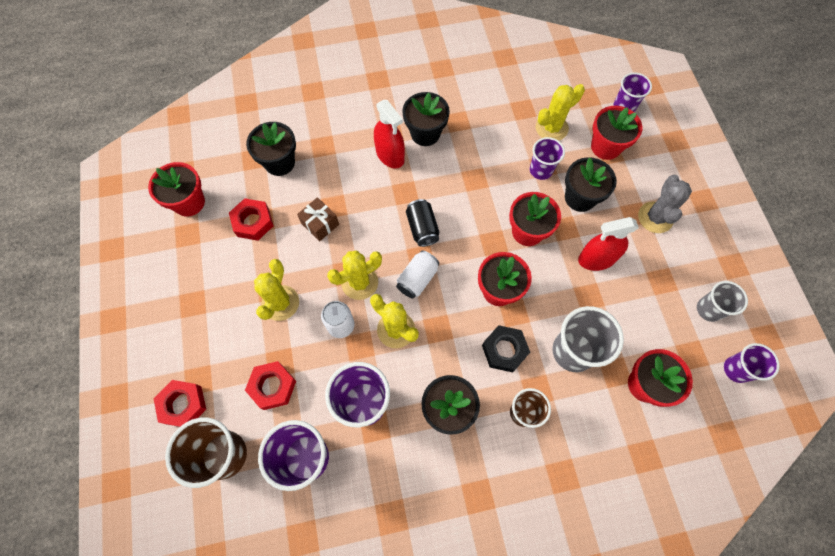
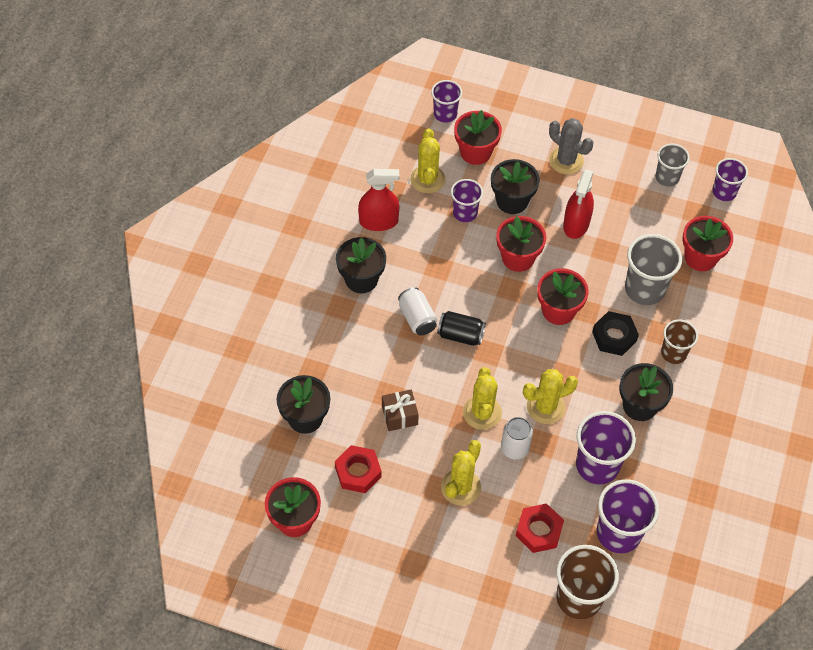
camera: 60 degrees left, 10 degrees down
red nut [154,380,206,427] -> none
yellow cactus [254,259,299,321] -> yellow cactus turned 75 degrees clockwise [441,440,481,506]
red spray bottle [374,100,405,169] -> red spray bottle moved to [358,169,400,231]
white can [396,251,439,299] -> white can moved to [398,287,437,336]

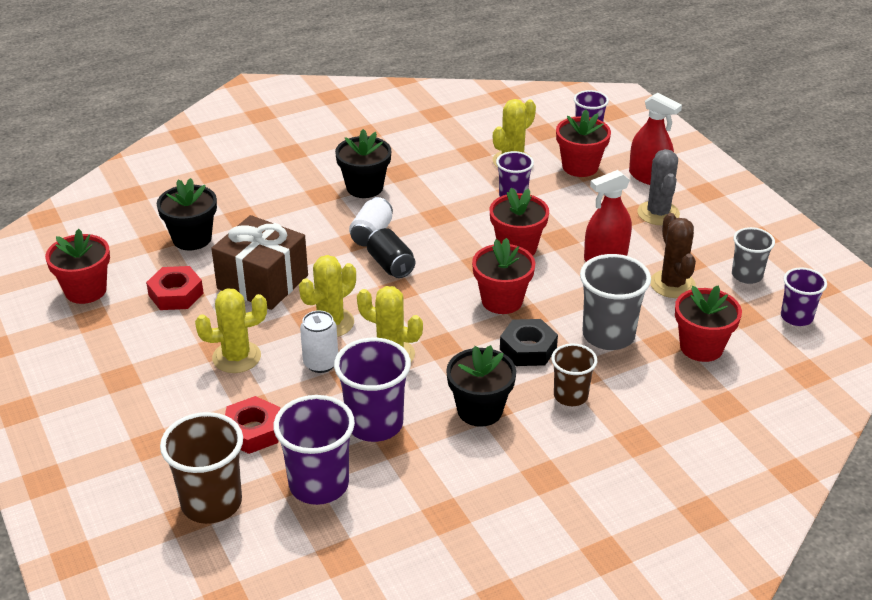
camera: 45 degrees right, 20 degrees down
red spray bottle [358,169,400,231] -> red spray bottle moved to [629,93,682,185]
brown gift [382,390,419,431] -> brown gift [211,215,308,310], size x1.90
black flower pot [491,159,540,214] -> none
none -> brown cactus [651,213,696,298]

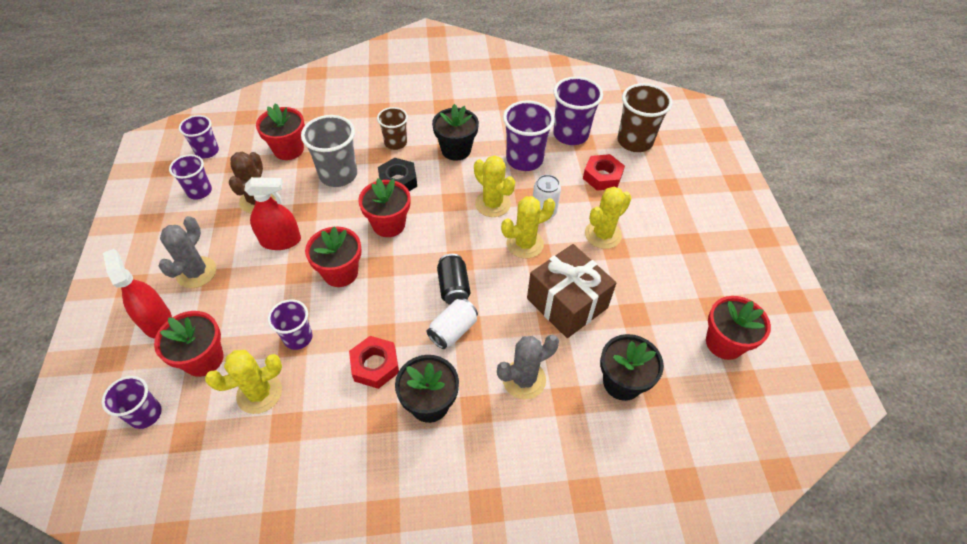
camera: 160 degrees left, 15 degrees up
red nut [146,266,204,310] -> red nut moved to [349,336,399,389]
yellow cactus [195,288,267,373] -> yellow cactus turned 45 degrees counterclockwise [585,187,631,249]
grey cup [732,227,775,284] -> purple cup [169,154,212,200]
none -> grey cactus [497,335,559,399]

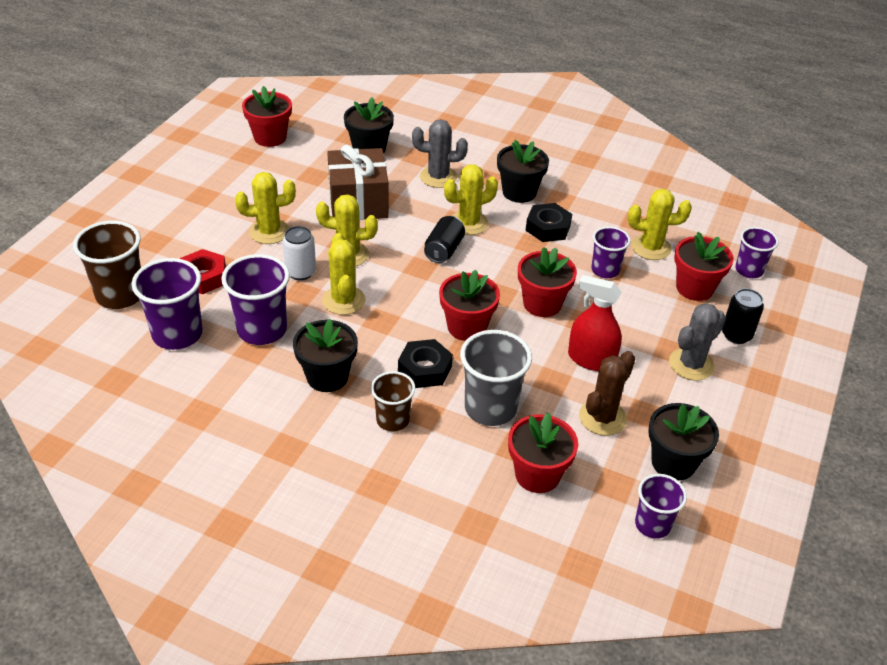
camera: 150 degrees left, 10 degrees down
red spray bottle [103,249,172,339] -> black can [722,288,764,344]
purple cup [169,154,212,200] -> black flower pot [649,403,719,480]
red nut [349,336,399,389] -> black nut [526,203,572,242]
white can [427,298,478,349] -> yellow cactus [444,165,498,235]

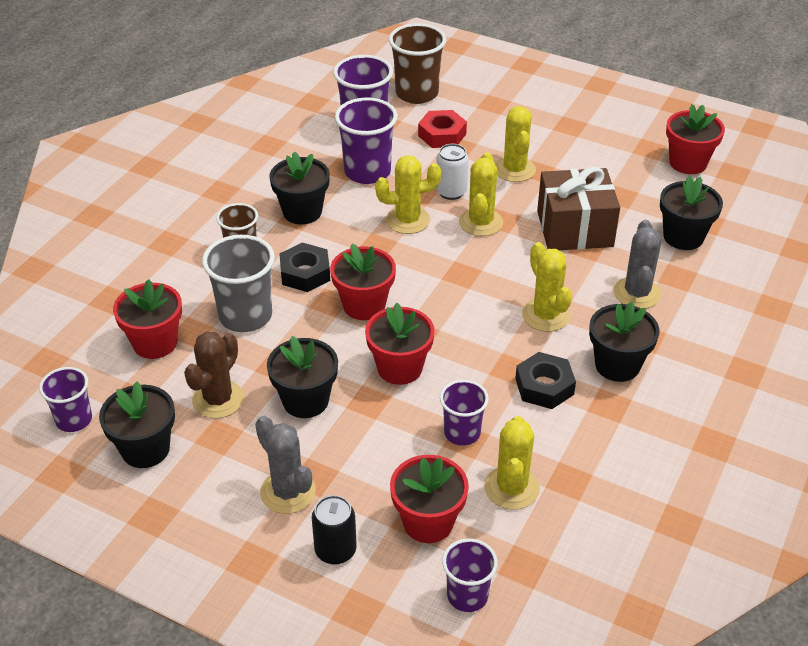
camera: 95 degrees right, 0 degrees up
black can [424,216,465,263] -> none
red spray bottle [568,275,622,371] -> black flower pot [267,336,338,418]
brown cactus [579,351,636,436] -> brown cactus turned 75 degrees clockwise [184,332,244,419]

